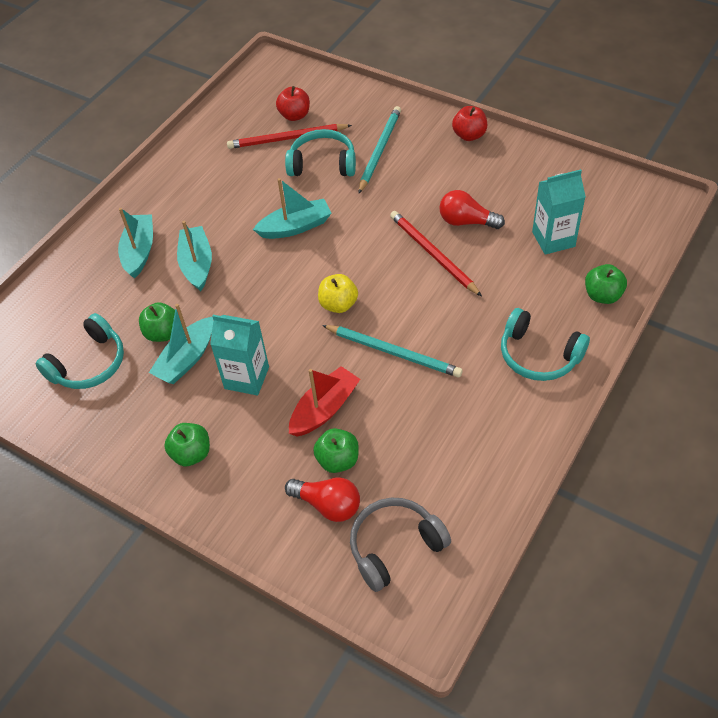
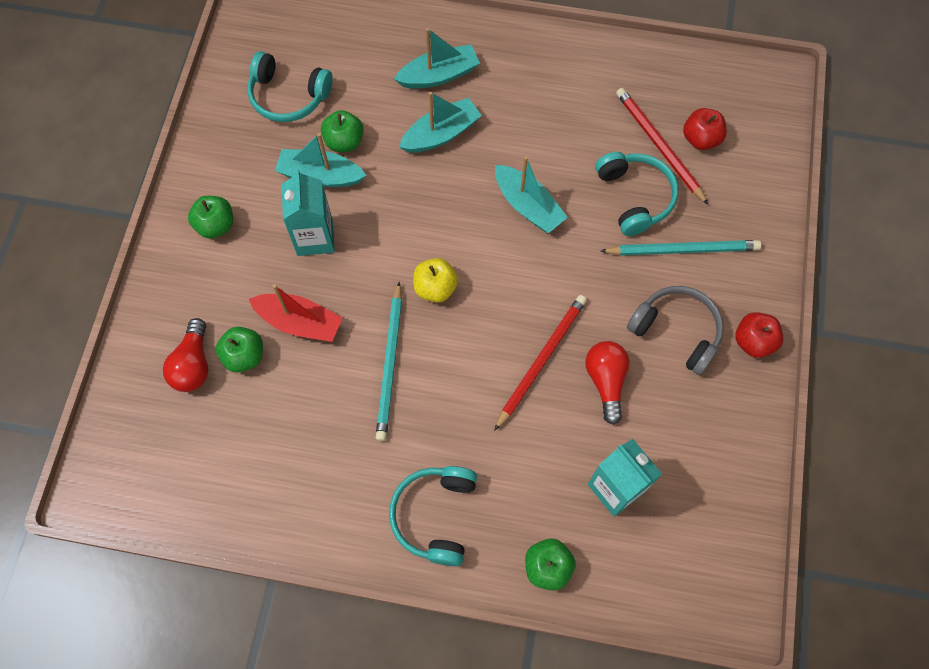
camera: 65 degrees right, 15 degrees up
grey headphones [350,498,451,592] -> grey headphones moved to [627,286,724,375]

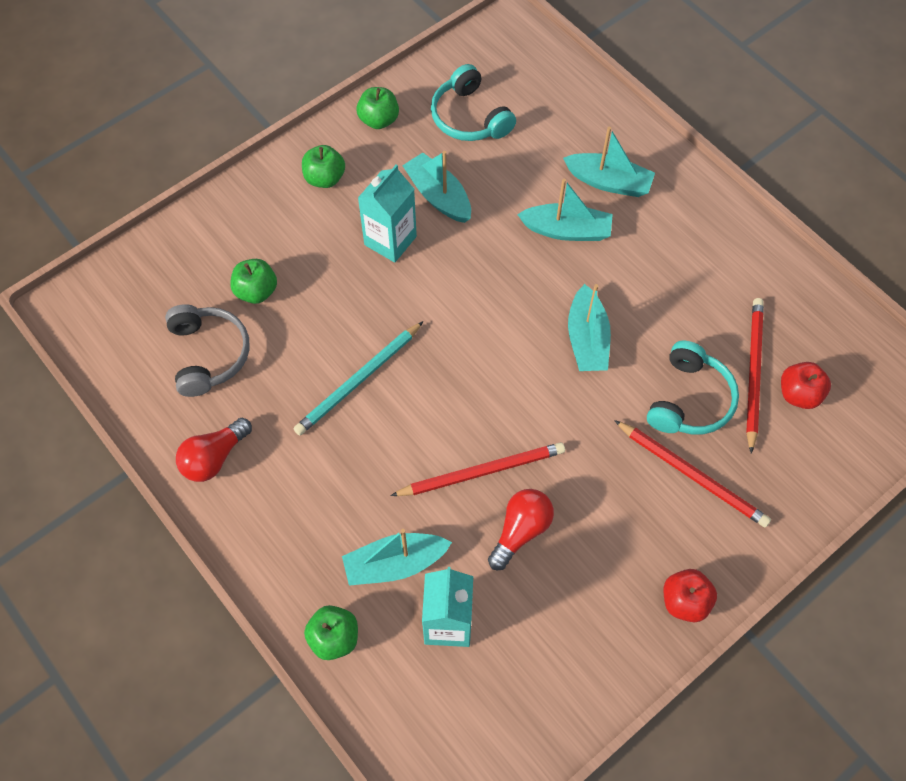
camera: 40 degrees right, 5 degrees down
red light bulb [163,318,208,392] -> red light bulb moved to [176,418,252,482]
red boat [249,284,343,342] -> none
green apple [321,110,364,152] -> green apple moved to [356,87,399,129]
turquoise headphones [389,466,477,566] -> none
yellow apple [413,258,458,303] -> none
turquoise pencil [601,240,761,256] -> red pencil [614,420,771,528]
grey headphones [627,286,724,375] -> grey headphones moved to [165,304,250,397]
none -> turquoise boat [342,529,452,586]

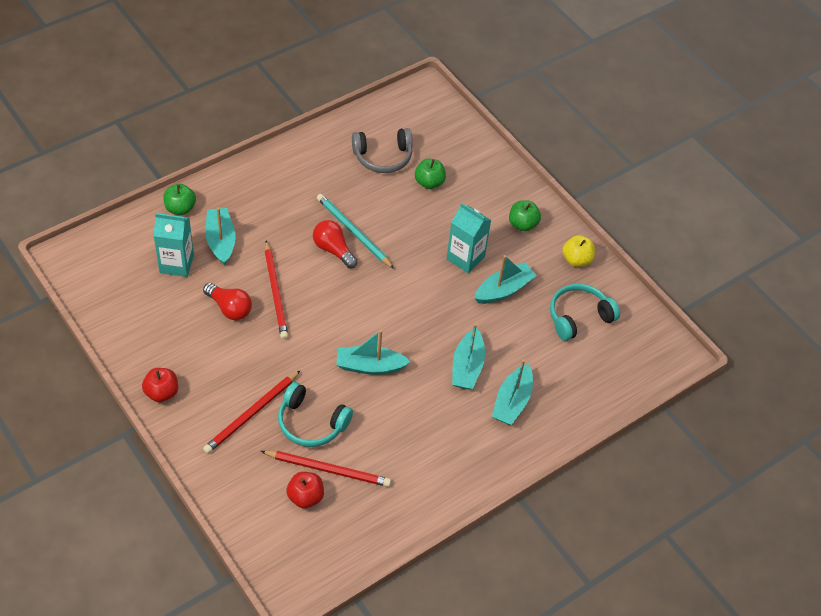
camera: 90 degrees right, 10 degrees down
red light bulb [176,418,252,482] -> red light bulb moved to [313,220,358,268]
green apple [356,87,399,129] -> yellow apple [562,235,595,267]

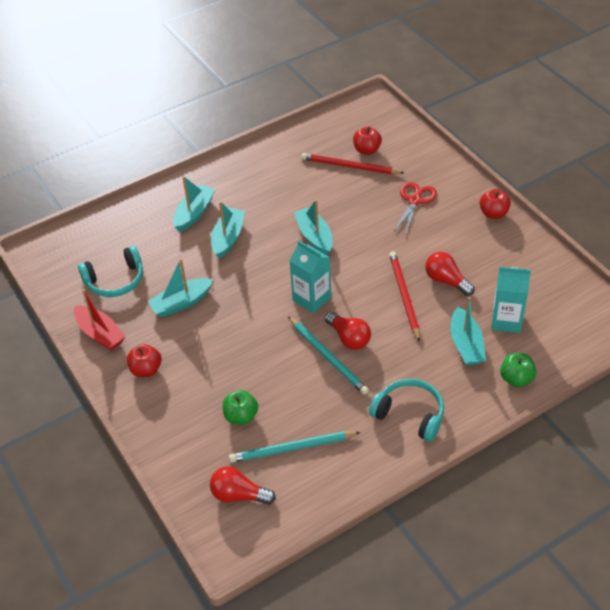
camera: 170 degrees left, 5 degrees down
red pencil [203,370,301,454] -> red scissors [393,182,437,234]
turquoise headphones [278,382,353,447] -> turquoise headphones moved to [369,379,444,442]
turquoise boat [336,330,411,375] -> turquoise boat turned 120 degrees counterclockwise [294,199,333,256]
grey headphones [352,128,413,173] -> turquoise pencil [229,431,361,463]
turquoise carton [447,203,491,273] -> turquoise carton moved to [289,240,331,314]
green apple [509,200,541,231] -> red apple [127,344,162,377]
yellow apple [562,235,595,267] -> red boat [74,289,126,351]
none -> red light bulb [210,466,276,505]

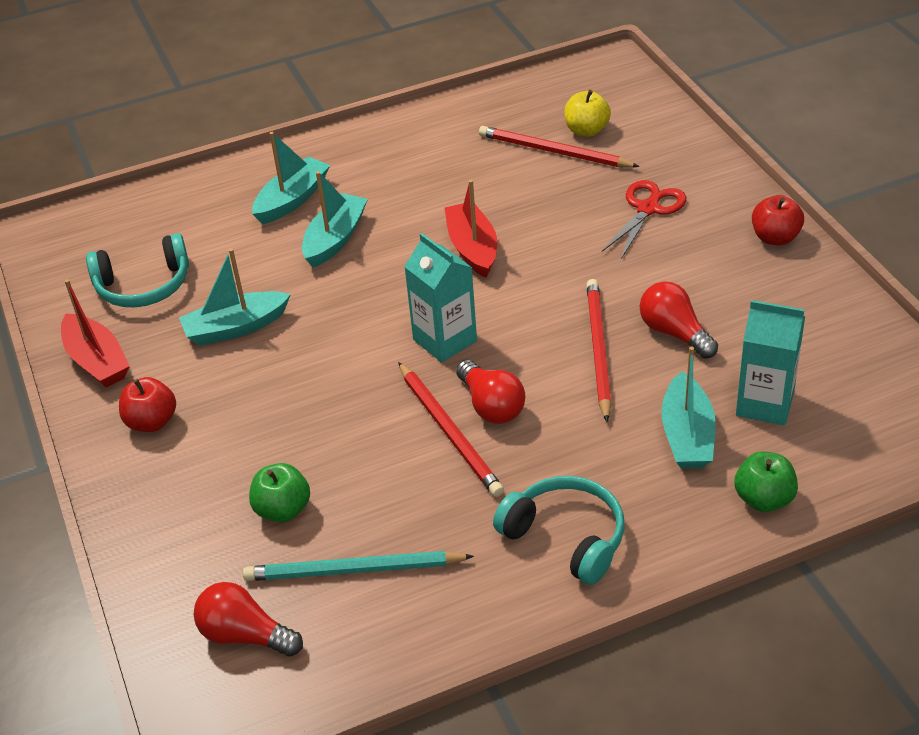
camera: 10 degrees right, 5 degrees down
turquoise pencil [288,316,369,395] -> red pencil [398,362,504,497]
turquoise boat [294,199,333,256] -> red boat [444,180,497,278]
red apple [353,127,382,155] -> yellow apple [564,90,611,137]

